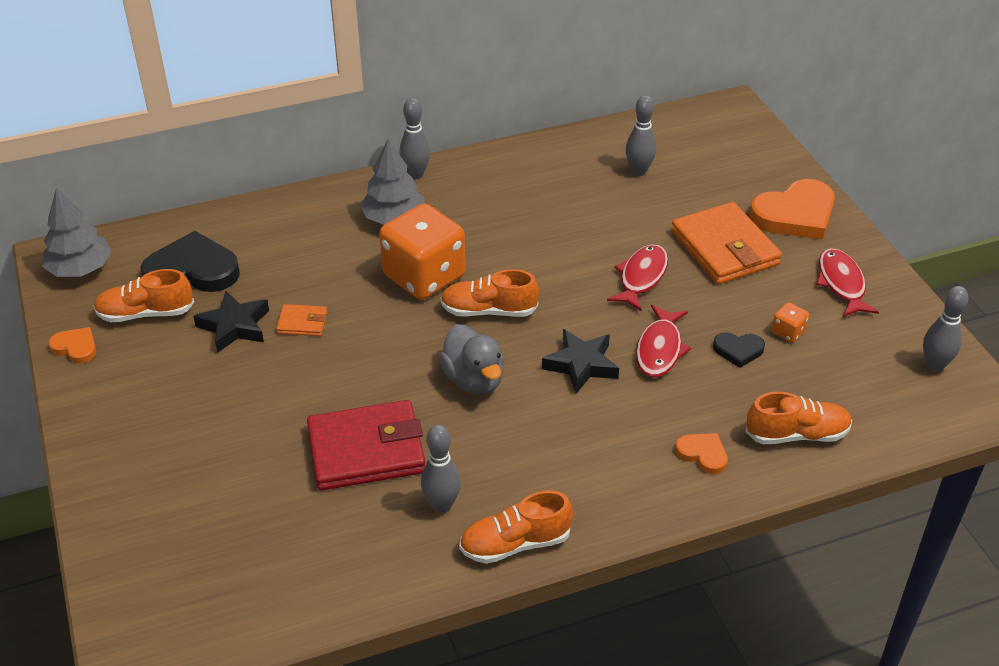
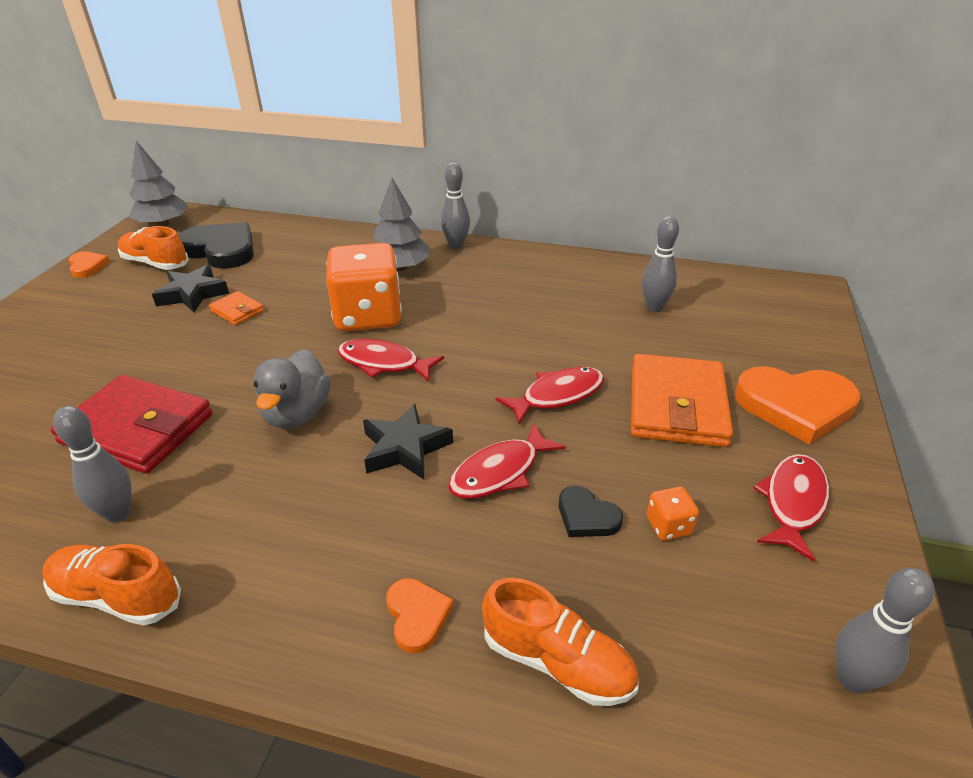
camera: 35 degrees right, 5 degrees down
orange shoe [440,269,539,317] -> red fish [337,339,444,382]

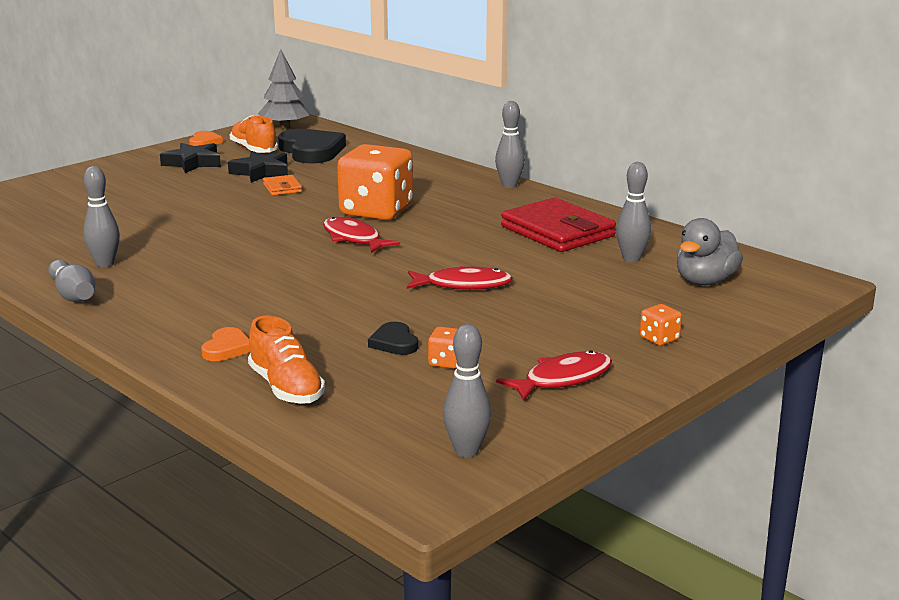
camera: 30 degrees right, 15 degrees down
orange shoe [42,544,181,626] -> grey bowling pin [48,260,95,302]
red wallet [50,375,212,473] -> red wallet moved to [501,198,616,252]
grey duck [254,349,330,429] -> grey duck moved to [677,218,743,285]
black star [363,404,453,479] -> black star moved to [160,143,221,173]
grey tree [374,178,430,271] -> none
red fish [448,423,566,499] -> none
orange wallet [631,354,733,447] -> none
orange heart [735,366,860,445] -> orange dice [640,304,682,346]

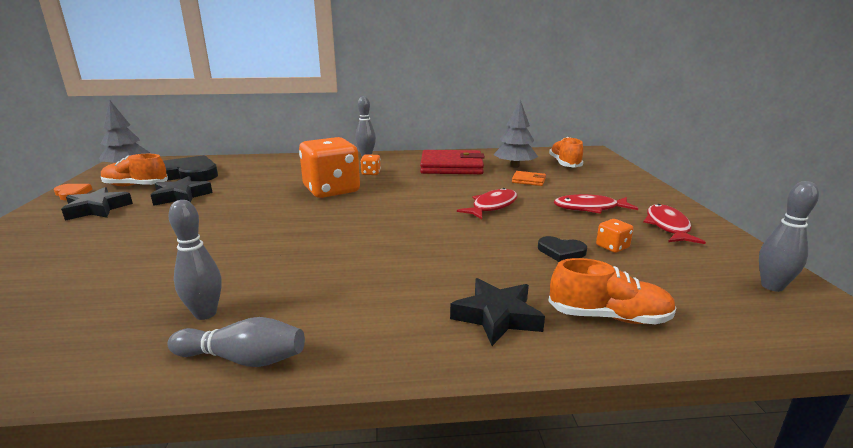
camera: 50 degrees left, 0 degrees up
orange heart [201,327,250,361] -> black star [450,278,545,346]
orange wallet [263,175,302,196] -> orange wallet moved to [512,171,546,186]
red fish [323,217,400,253] -> red fish moved to [554,194,638,214]
grey bowling pin [616,162,651,262] -> grey tree [493,100,538,168]
orange dice [640,304,682,346] -> orange dice moved to [361,154,381,175]
grey duck [677,218,743,285] -> orange shoe [549,137,583,168]

